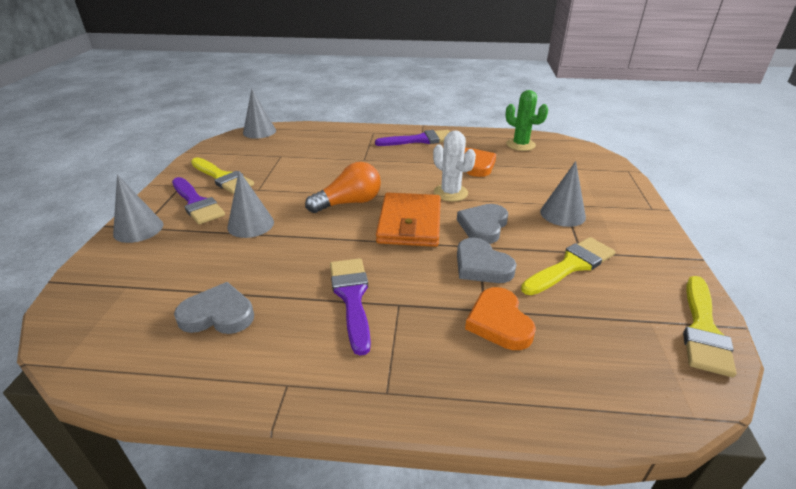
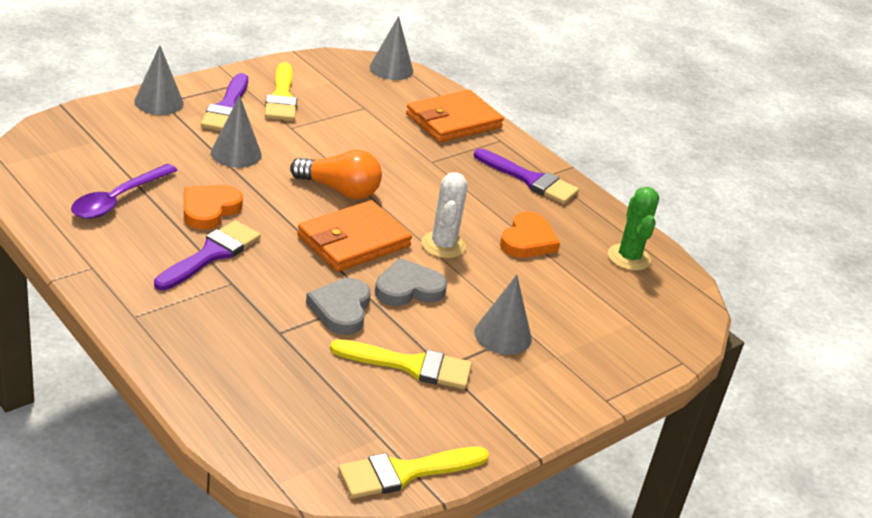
camera: 40 degrees right, 0 degrees up
grey heart [174,282,254,334] -> purple spoon [71,164,178,219]
orange heart [465,287,536,350] -> orange heart moved to [184,185,243,230]
none -> orange wallet [406,90,504,143]

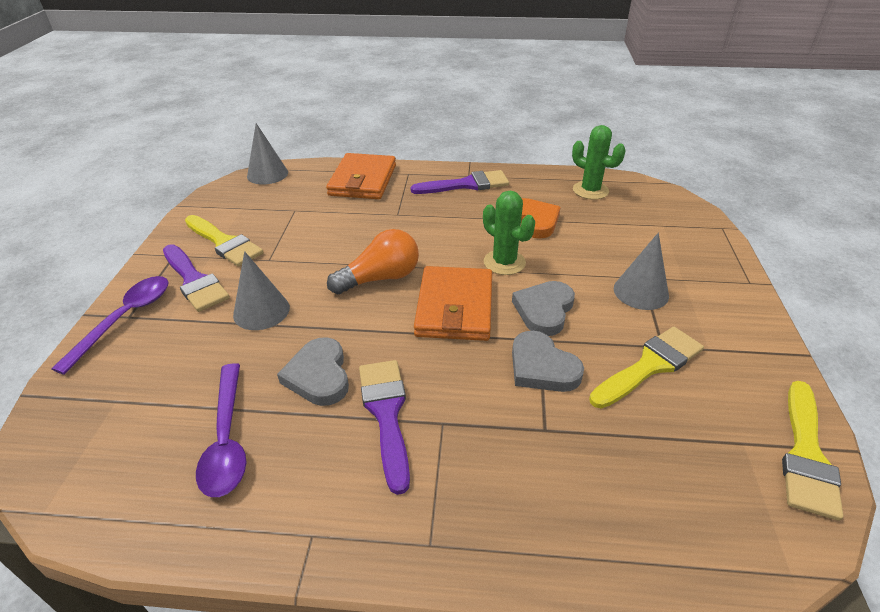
camera: 40 degrees left, 5 degrees up
grey cone [134,45,184,115] -> purple spoon [51,276,169,375]
orange heart [184,185,243,230] -> grey heart [277,337,349,406]
white cactus [421,172,468,258] -> green cactus [483,191,535,275]

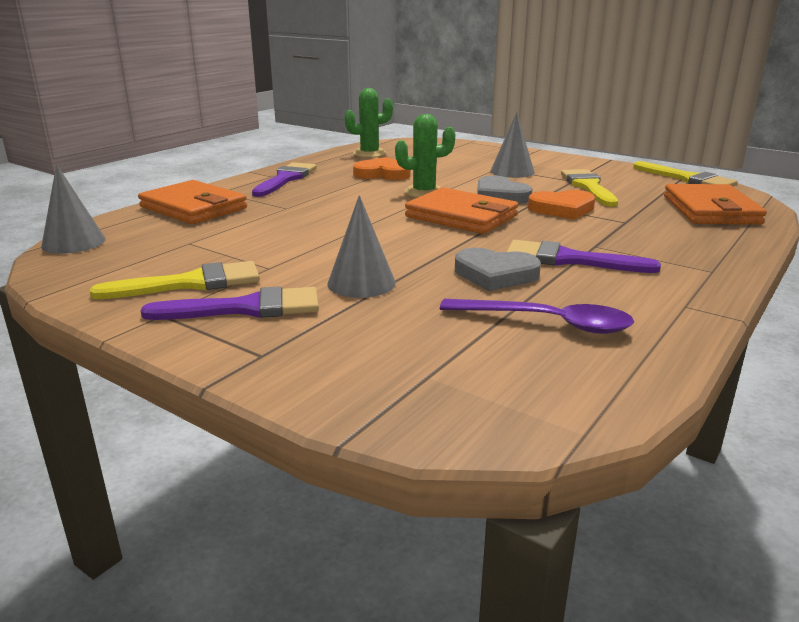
camera: 60 degrees left, 15 degrees down
purple spoon [51,276,169,375] -> none
orange light bulb [327,229,419,294] -> none
grey heart [512,331,584,392] -> orange heart [528,190,595,220]
none -> orange wallet [664,184,767,224]

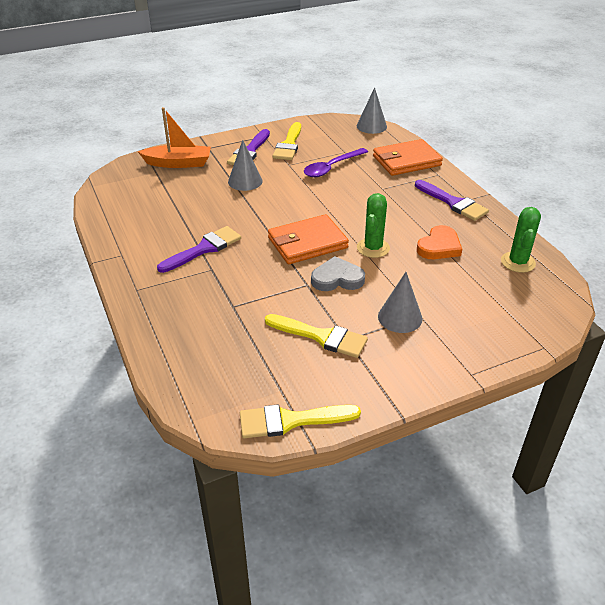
camera: 120 degrees right, 15 degrees up
purple spoon [440,299,634,334] -> purple spoon moved to [304,148,368,177]
grey heart [455,248,541,291] -> none
orange heart [528,190,595,220] -> none
orange wallet [664,184,767,224] -> none
none -> orange boat [138,107,211,168]

